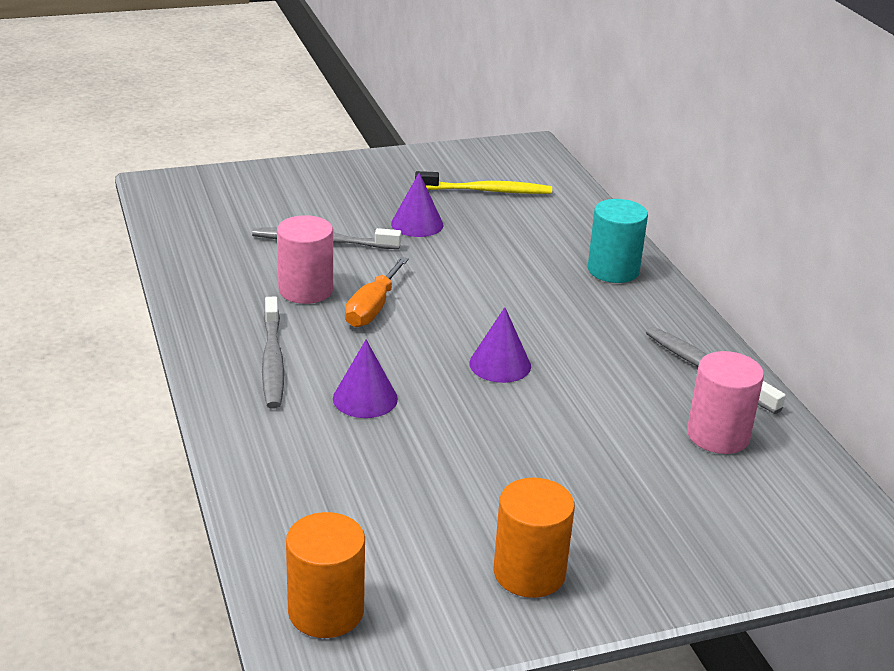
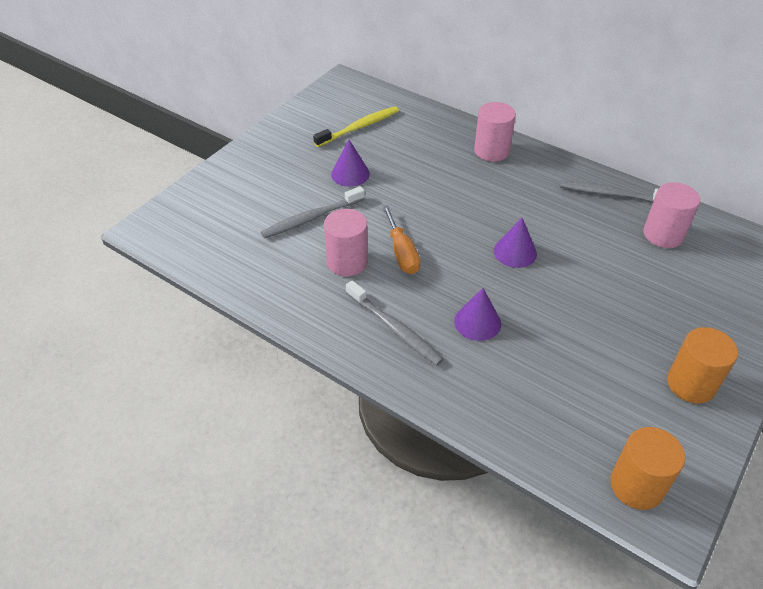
camera: 35 degrees left, 15 degrees up
turquoise cylinder [588,199,648,283] -> pink cylinder [474,102,516,162]

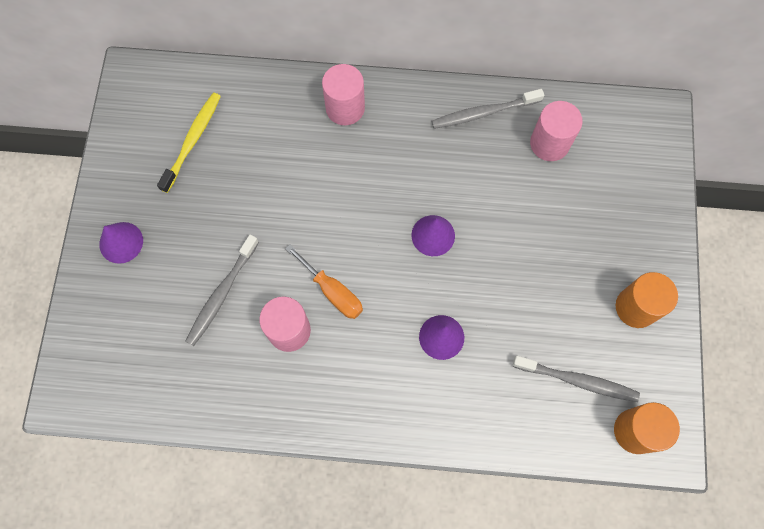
camera: 30 degrees left, 25 degrees up
purple cone [331,140,370,187] -> purple cone moved to [99,222,143,264]
grey toothbrush [346,281,443,366] -> grey toothbrush moved to [513,356,640,402]

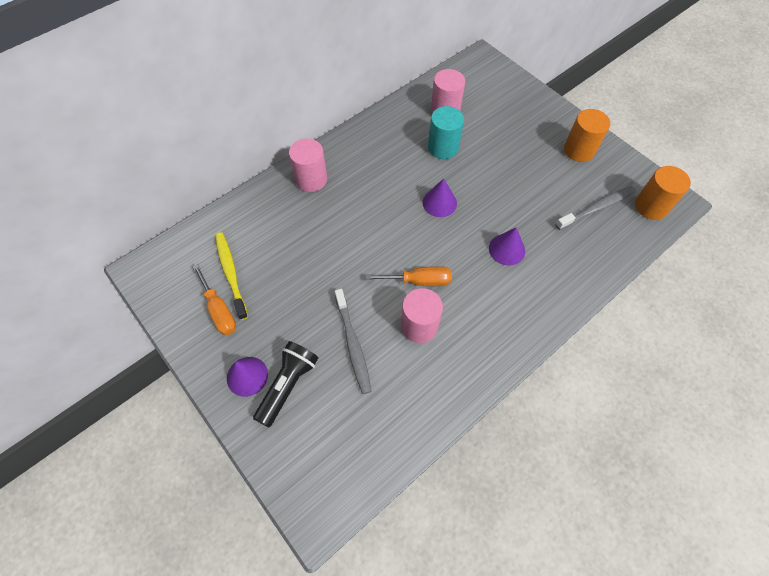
camera: 45 degrees left, 10 degrees down
grey toothbrush [432,89,544,129] -> none
none -> orange screwdriver [192,264,236,335]
none -> black flashlight [253,341,318,427]
none -> turquoise cylinder [428,106,464,159]

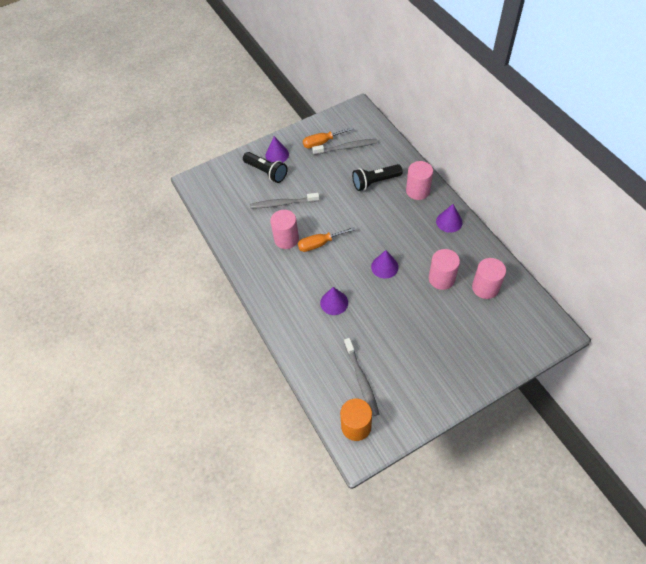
camera: 105 degrees right, 5 degrees down
yellow toothbrush [215,232,248,320] -> grey toothbrush [312,139,377,155]
orange screwdriver [366,266,452,286] -> orange screwdriver turned 60 degrees clockwise [298,227,355,252]
turquoise cylinder [428,106,464,159] -> pink cylinder [429,249,460,290]
orange cylinder [564,109,610,162] -> none
none -> black flashlight [352,164,403,191]
none -> purple cone [436,204,463,233]

